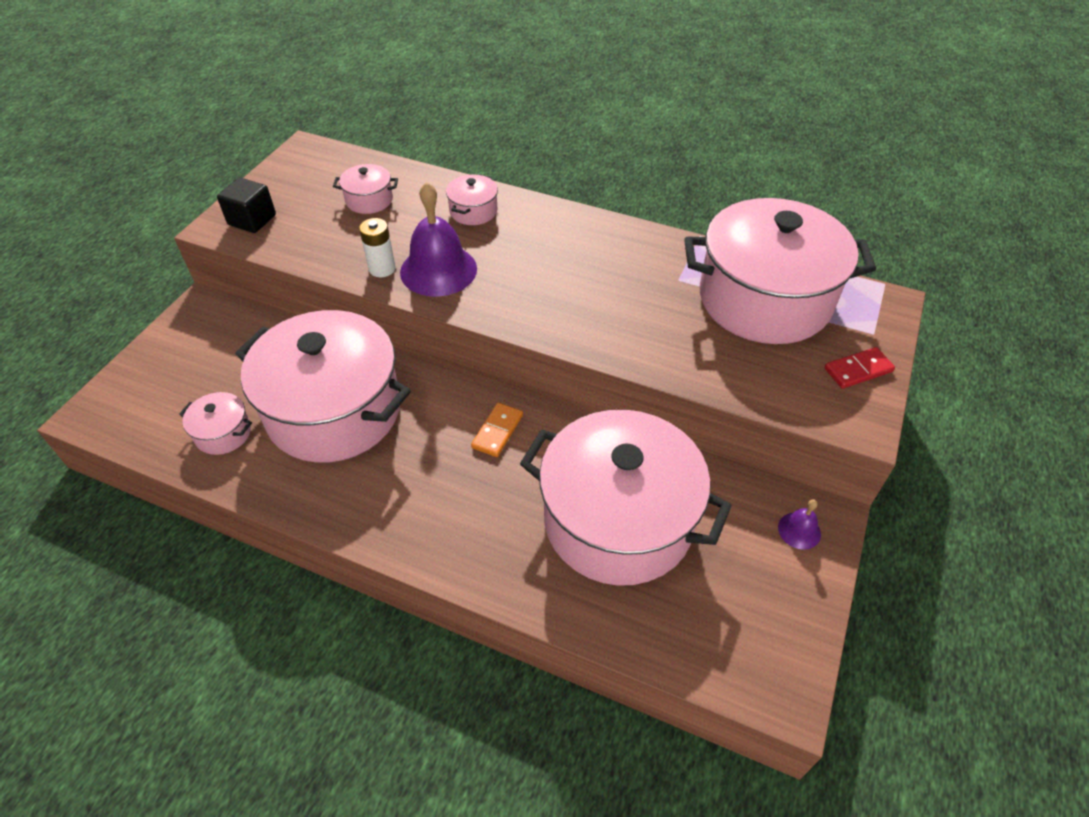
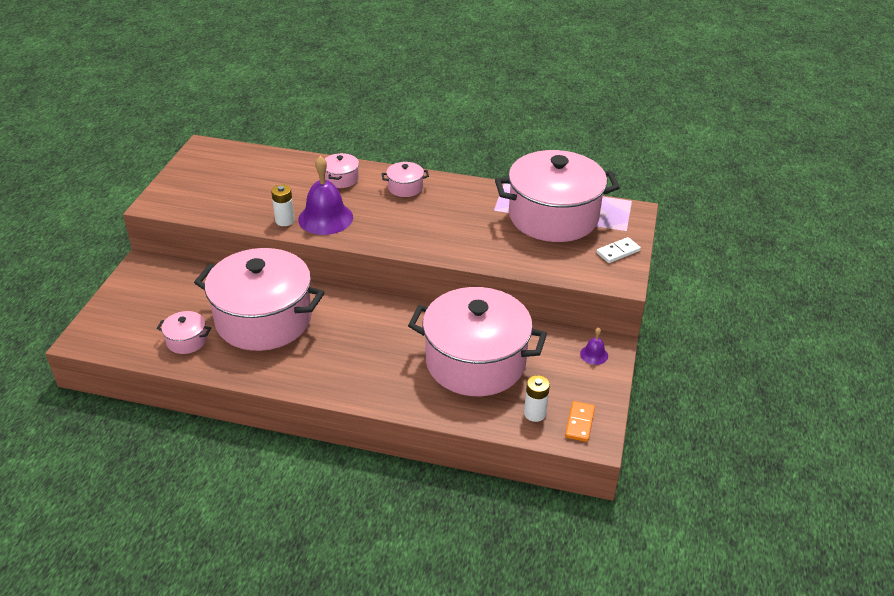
camera: 10 degrees left, 10 degrees down
black cube [217,178,276,233] -> none
pink pot [333,164,398,214] -> pink pot moved to [382,162,429,197]
orange domino [471,403,523,457] -> orange domino moved to [565,401,595,442]
red domino [824,347,895,389] -> white domino [596,237,641,263]
none -> white battery [524,375,550,422]

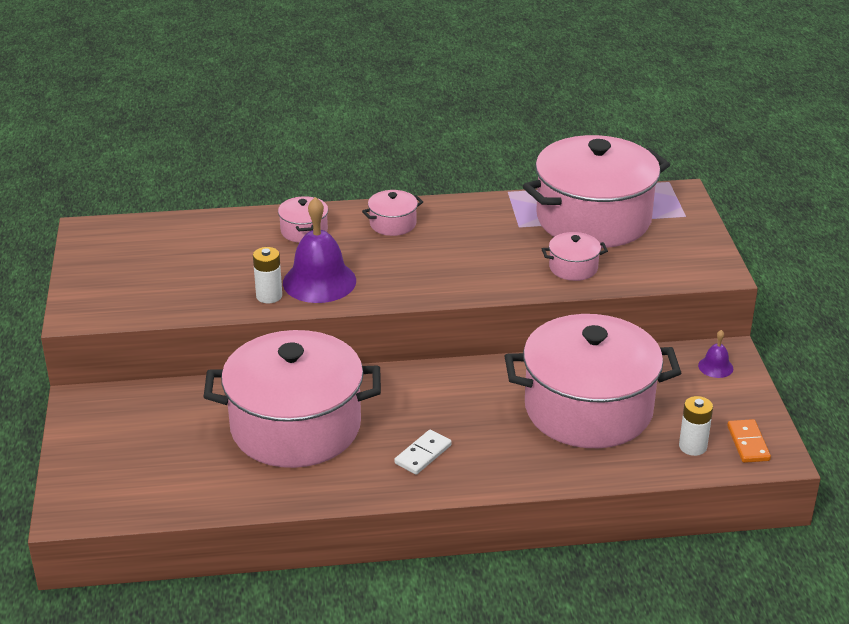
camera: 20 degrees left, 5 degrees down
pink pot [157,311,211,354] -> pink pot moved to [542,232,608,281]
white domino [596,237,641,263] -> white domino moved to [394,430,452,475]

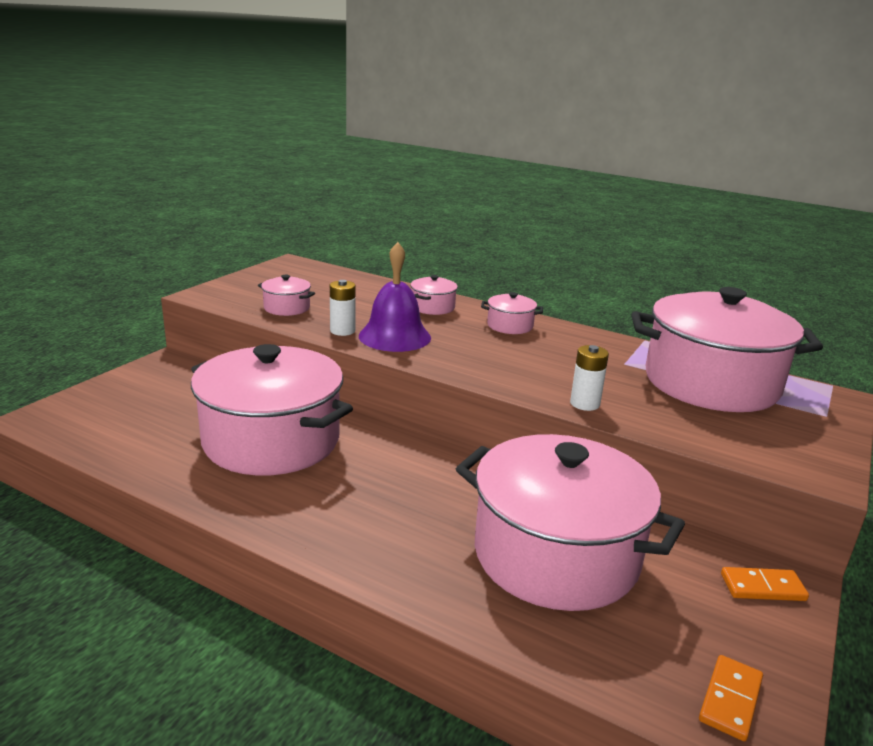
camera: 35 degrees right, 10 degrees down
white domino [394,430,452,475] -> none
pink pot [542,232,608,281] -> pink pot moved to [258,275,315,316]
white battery [679,396,713,456] -> white battery moved to [570,345,609,411]
purple bell [698,330,733,378] -> orange domino [721,567,809,601]

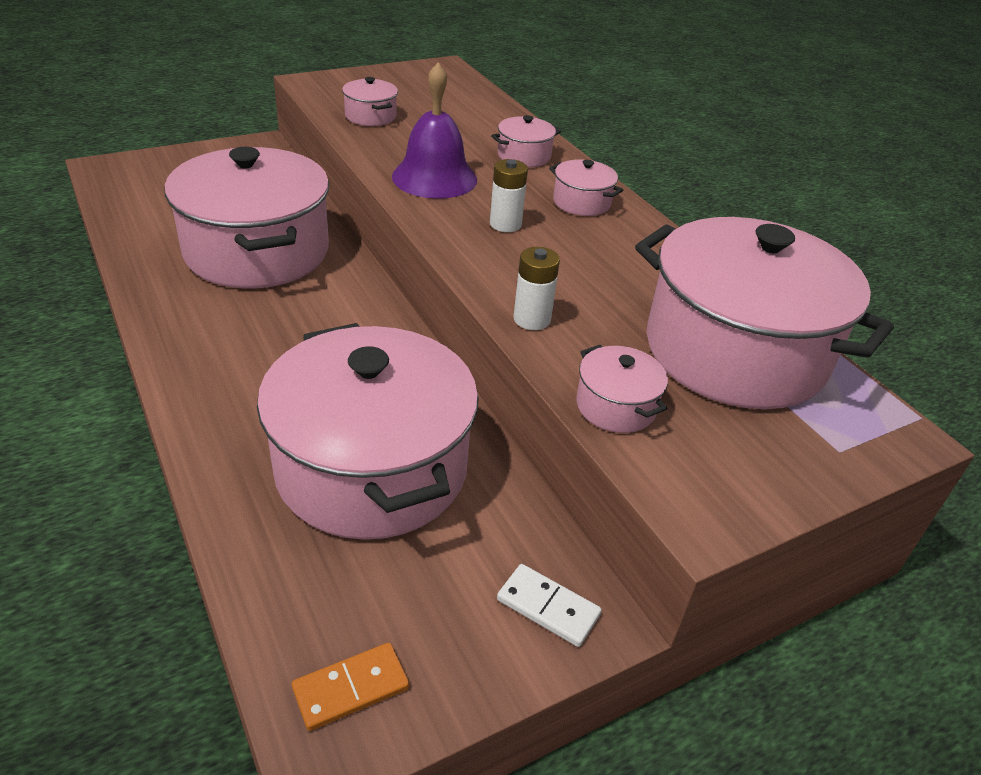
camera: 30 degrees right, 15 degrees up
white battery [330,280,356,336] -> white battery moved to [490,159,528,232]
orange domino [721,567,809,601] -> white domino [497,564,602,647]
none -> pink pot [576,345,668,433]

